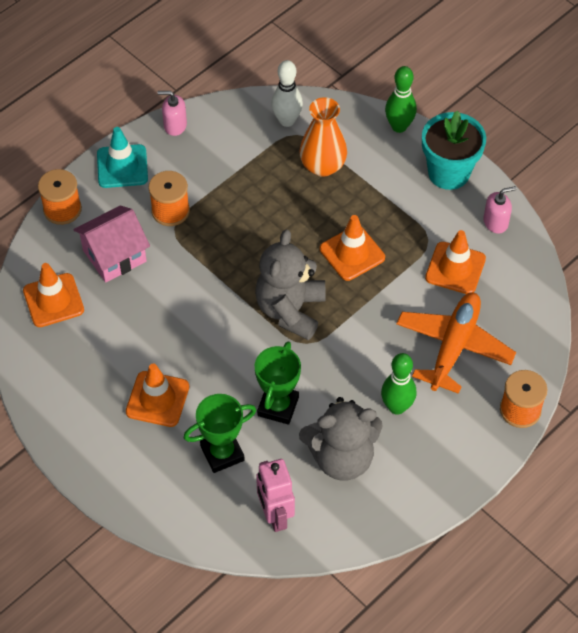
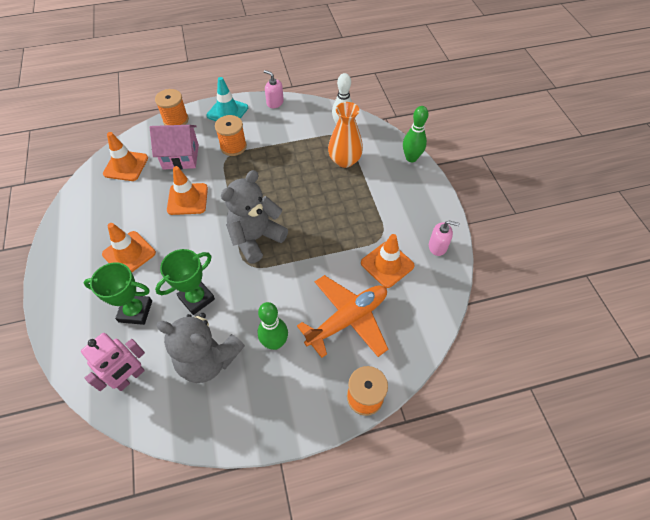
camera: 30 degrees right, 0 degrees up
pink robot [256,459,295,532] -> pink robot turned 150 degrees counterclockwise [81,333,145,391]
orange traffic cone [320,215,385,281] -> orange traffic cone moved to [167,166,208,215]
turquoise flower pot [422,111,486,190] -> none

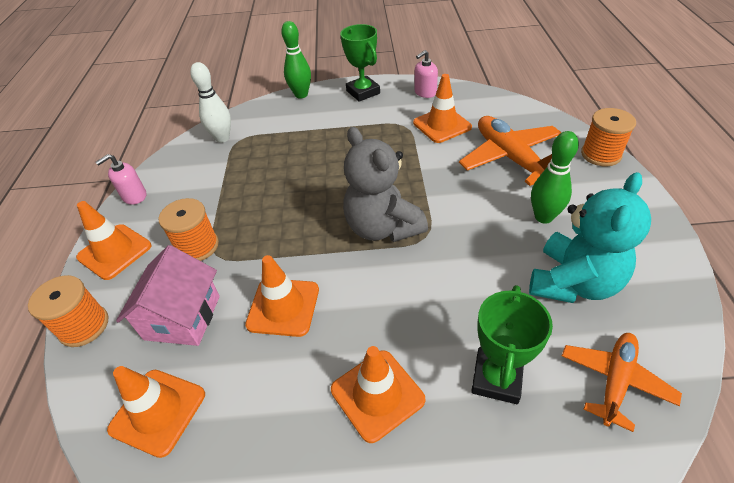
camera: 75 degrees left, 10 degrees down
pink robot [81,333,145,391] -> orange plane [562,333,682,432]
green trophy [155,249,215,315] -> green trophy moved to [340,24,380,102]
grey teddy bear [156,313,245,383] -> turquoise teddy bear [529,172,651,303]
turquoise traffic cone [206,77,248,121] -> orange traffic cone [76,201,151,280]
orange vase [328,102,363,168] -> none
pink soap dispenser [429,221,460,256] -> pink soap dispenser turned 150 degrees counterclockwise [414,50,438,98]

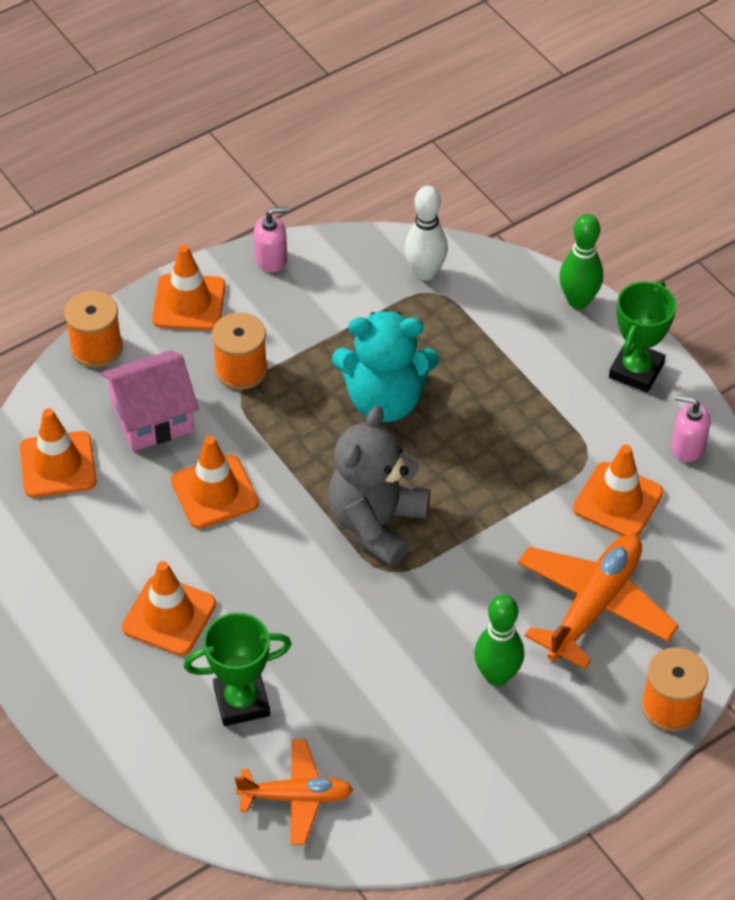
camera: 55 degrees right, 5 degrees up
pink soap dispenser [95,154,146,205] -> pink soap dispenser turned 150 degrees clockwise [254,207,289,272]
turquoise teddy bear [529,172,651,303] -> turquoise teddy bear moved to [332,310,439,422]

